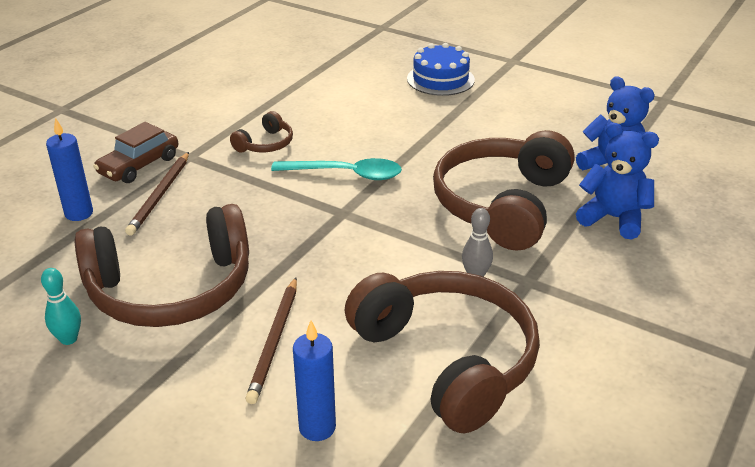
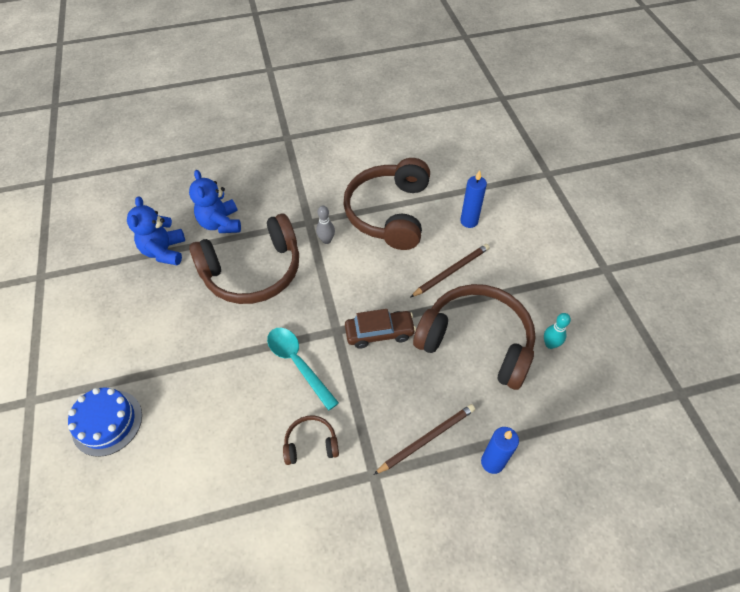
camera: 135 degrees left, 20 degrees up
brown car [93,122,178,183] -> brown car moved to [345,309,416,349]

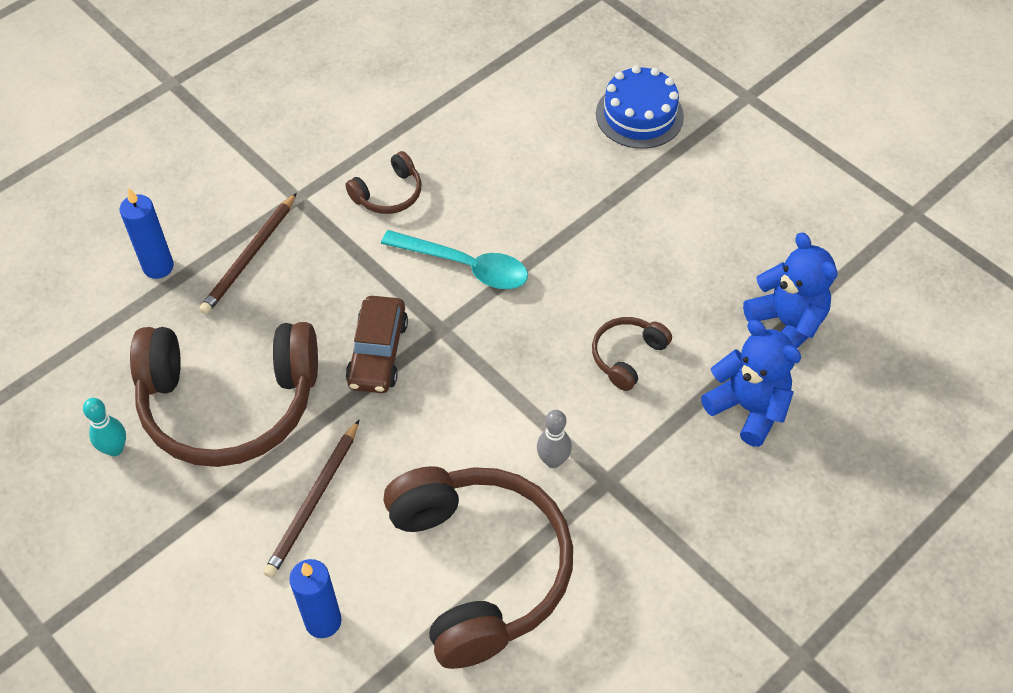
camera: 150 degrees right, 0 degrees up
brown headphones [189,213,299,304] -> brown headphones [592,317,672,391], size x0.44
brown car [345,309,416,349] -> brown car turned 45 degrees counterclockwise [346,296,408,393]

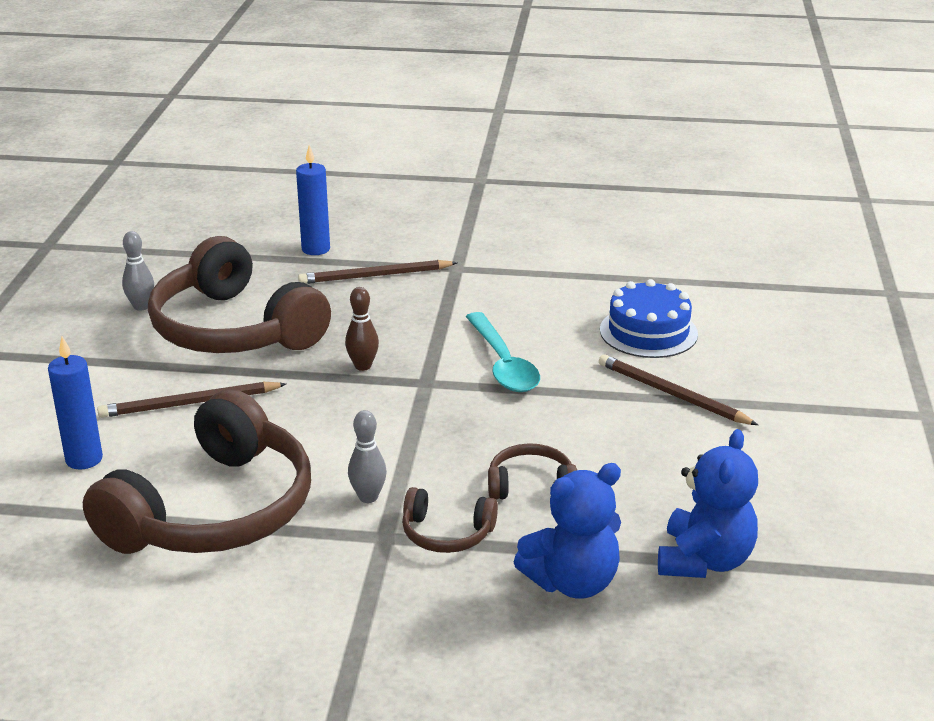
camera: 50 degrees right, 25 degrees down
turquoise bowling pin [83,398,126,456] -> grey bowling pin [122,231,154,311]
brown headphones [345,151,422,214] -> brown headphones moved to [402,487,498,553]
brown car [346,296,408,393] -> brown bowling pin [345,287,379,371]
blue cake [596,65,684,149] -> blue cake moved to [600,279,698,358]
blue teddy bear [701,320,801,447] -> blue teddy bear turned 60 degrees clockwise [514,463,621,599]
none -> brown pencil [599,354,758,425]

